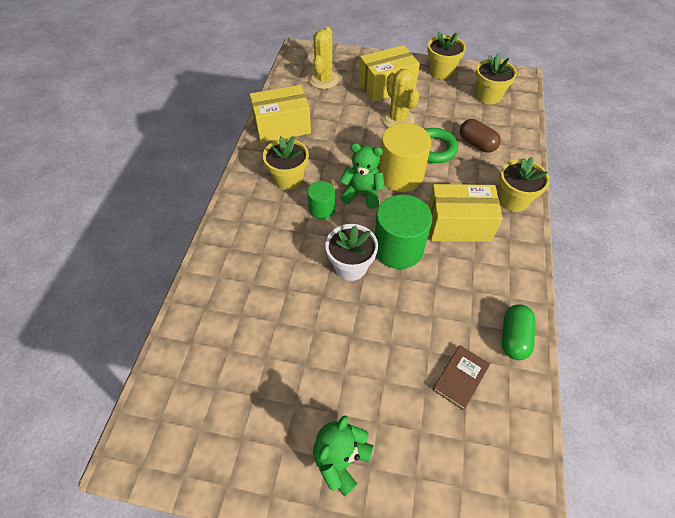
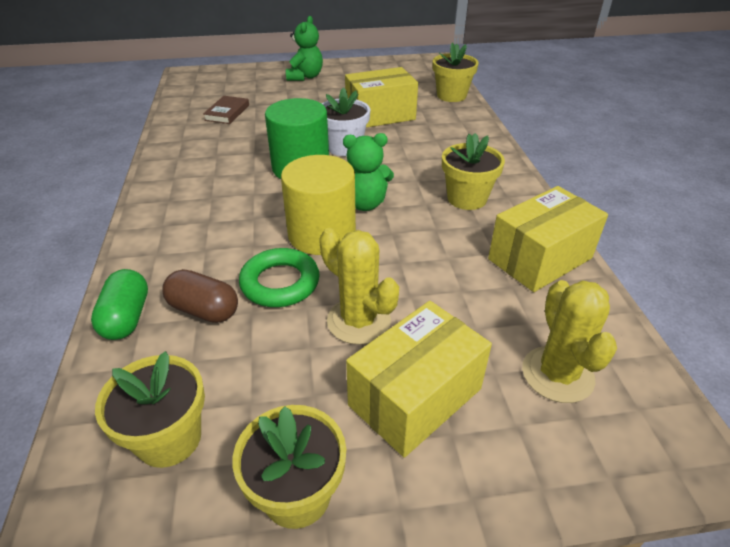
camera: 160 degrees right, 15 degrees down
green cylinder [307,181,335,219] -> none
yellow box [428,184,503,242] -> yellow box moved to [345,67,418,128]
yellow flower pot [499,157,550,212] -> yellow flower pot moved to [433,43,479,102]
green capsule [502,304,536,360] -> green capsule moved to [91,269,148,340]

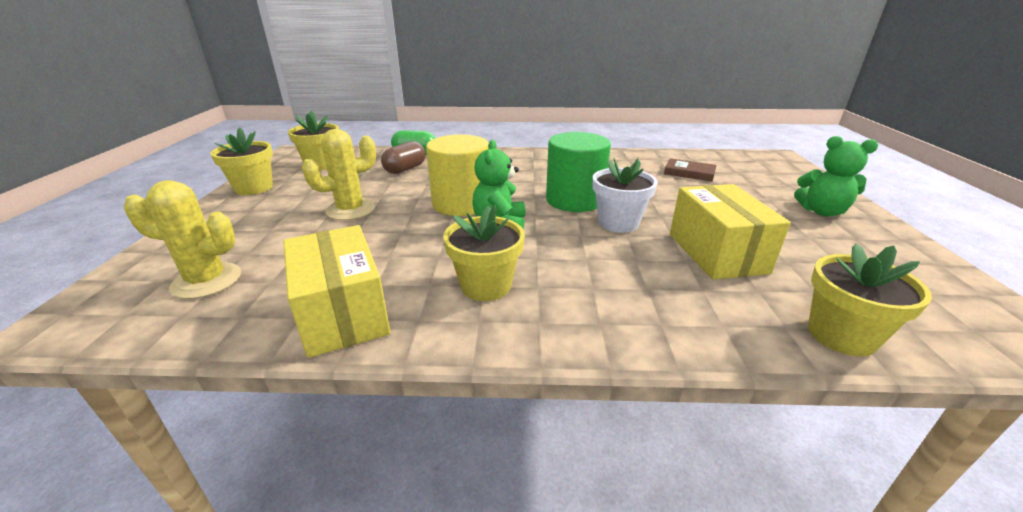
camera: 100 degrees right, 10 degrees down
green ring [239,248,320,307] -> none
yellow box [346,301,492,458] -> none

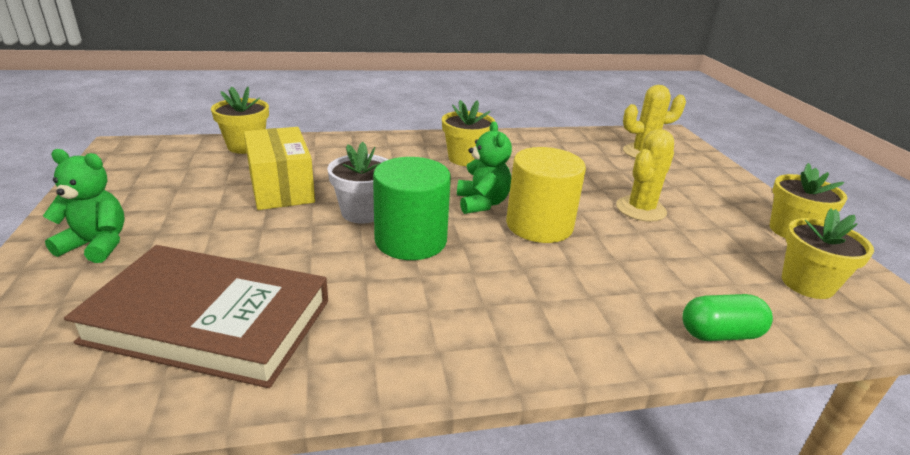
camera: 165 degrees right, 0 degrees up
yellow box [283,225,391,358] -> none
brown capsule [381,141,426,174] -> none
brown book [664,158,717,182] -> brown book [64,245,328,388], size x2.43

